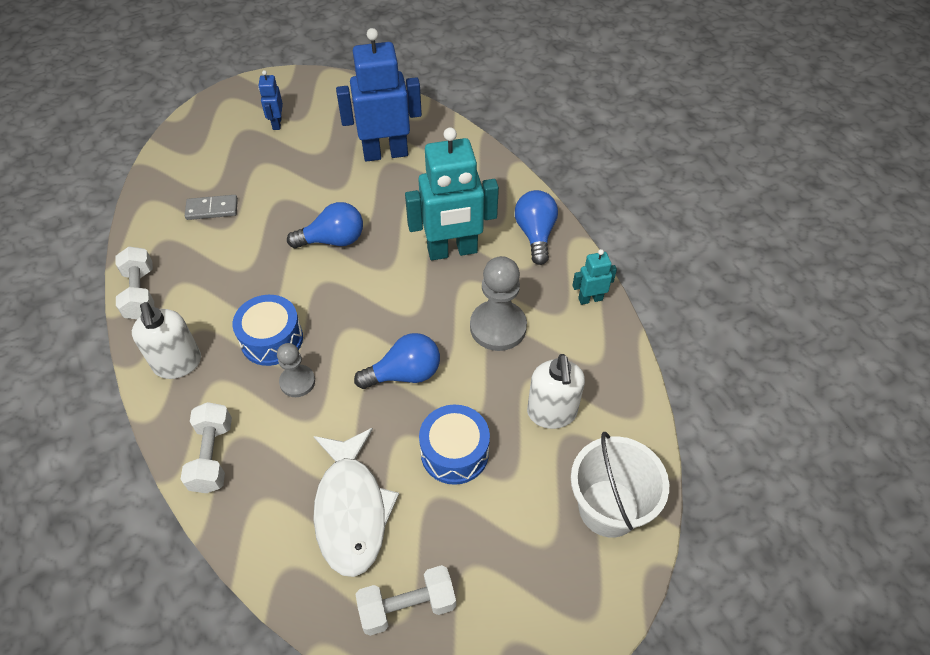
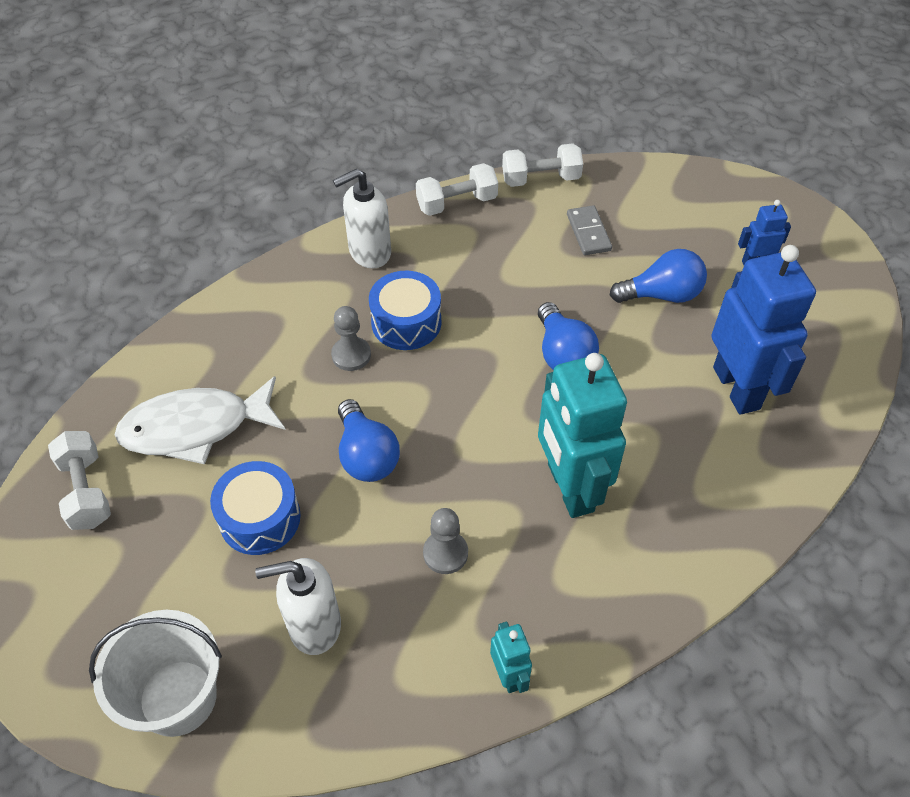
camera: 85 degrees right, 0 degrees up
white dumbbell [181,402,232,493] -> white dumbbell moved to [502,143,583,187]
grey pawn [470,256,527,351] -> grey pawn [423,508,468,574], size x0.59
blue light bulb [515,190,558,265] -> blue light bulb moved to [610,249,707,303]

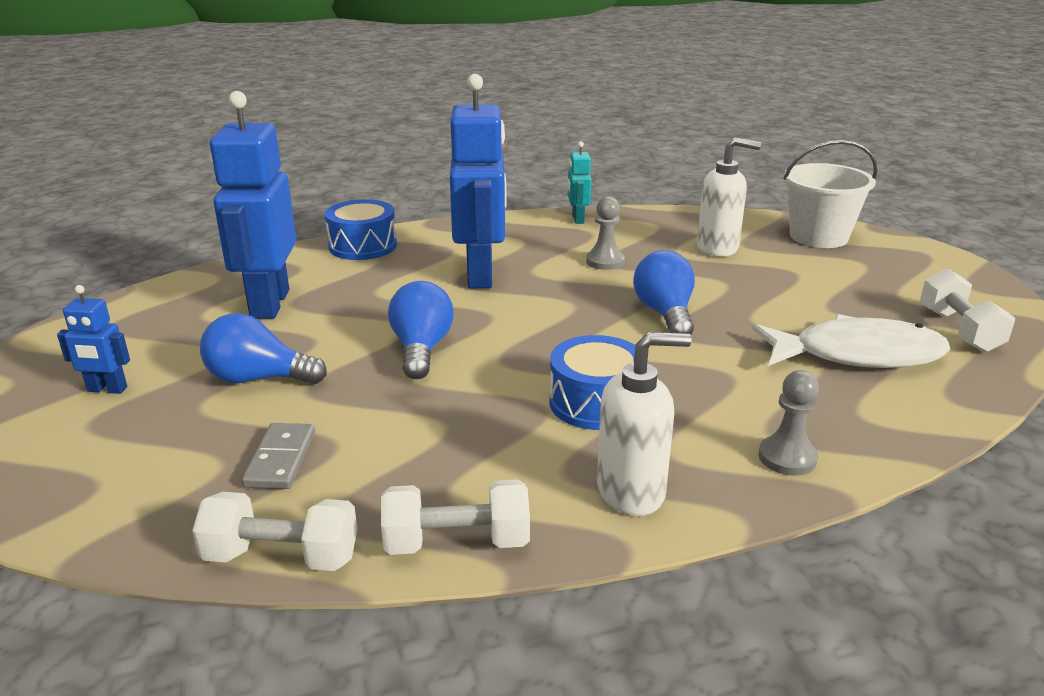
camera: 165 degrees left, 25 degrees down
blue drum [210,461,301,555] -> blue drum moved to [325,199,397,260]
grey pawn [331,306,371,371] -> grey pawn moved to [759,370,819,476]
turquoise robot [538,353,627,518] -> blue robot [450,74,507,288]

